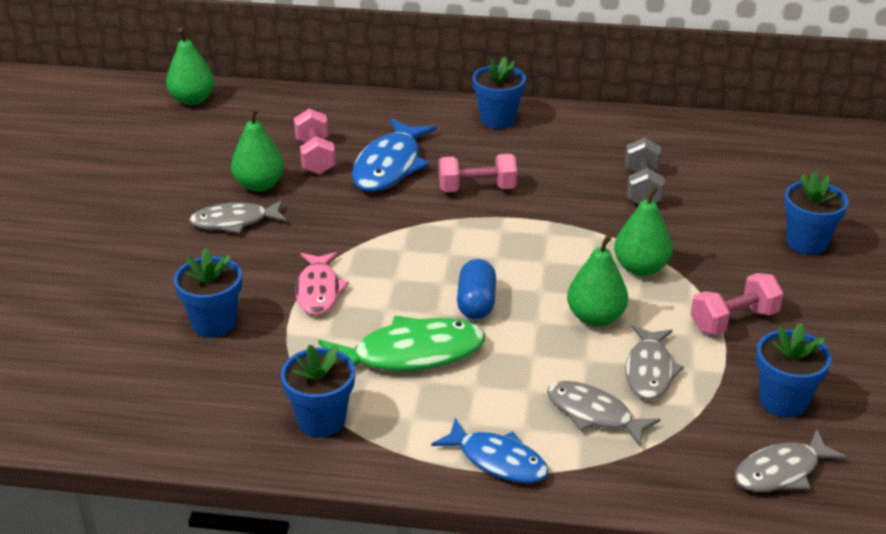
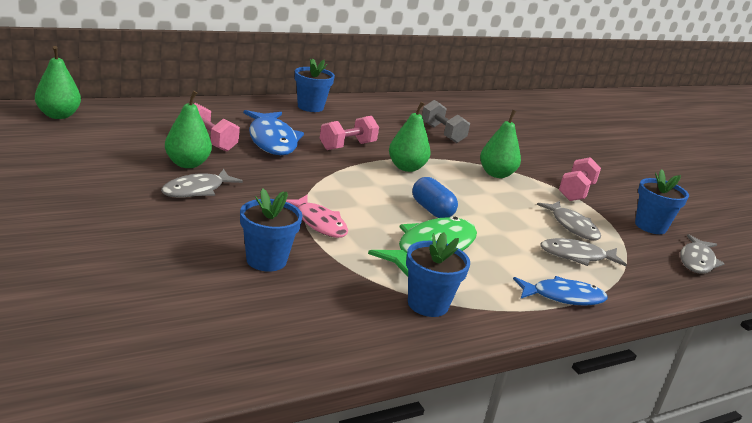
camera: 40 degrees left, 10 degrees down
green pear [567,235,628,327] -> green pear moved to [389,102,430,172]
blue flower pot [784,171,848,255] -> none

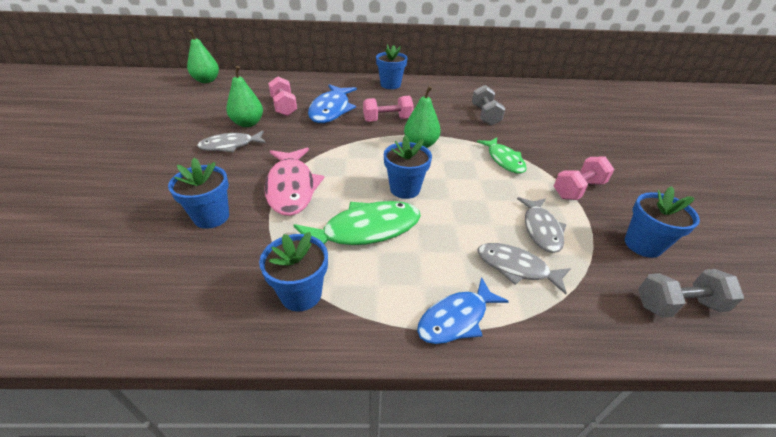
camera: 30 degrees right, 15 degrees up
pink fish [286,195,348,238] -> pink fish [264,148,324,216], size x1.51
blue capsule [412,177,458,218] -> blue flower pot [384,135,432,199]
green pear [480,110,521,178] -> green fish [477,137,527,174]
blue fish [513,276,608,305] -> blue fish turned 120 degrees clockwise [417,277,509,344]
grey fish [680,234,725,274] -> grey dumbbell [638,269,744,318]

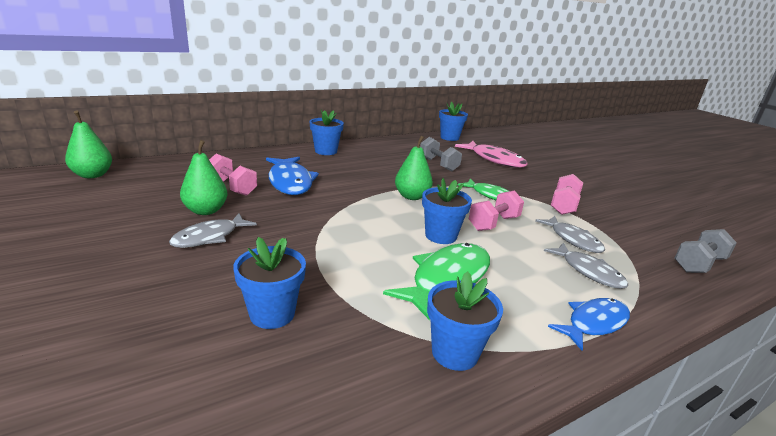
camera: 30 degrees left, 15 degrees down
pink fish [264,148,324,216] -> pink fish moved to [455,141,528,168]
pink dumbbell [363,96,414,122] -> pink dumbbell moved to [469,190,524,231]
blue fish [417,277,509,344] -> blue fish turned 150 degrees counterclockwise [548,298,630,351]
grey fish [478,243,571,295] -> grey fish turned 120 degrees counterclockwise [544,243,628,289]
blue flower pot [625,186,700,258] -> blue flower pot moved to [439,102,468,141]

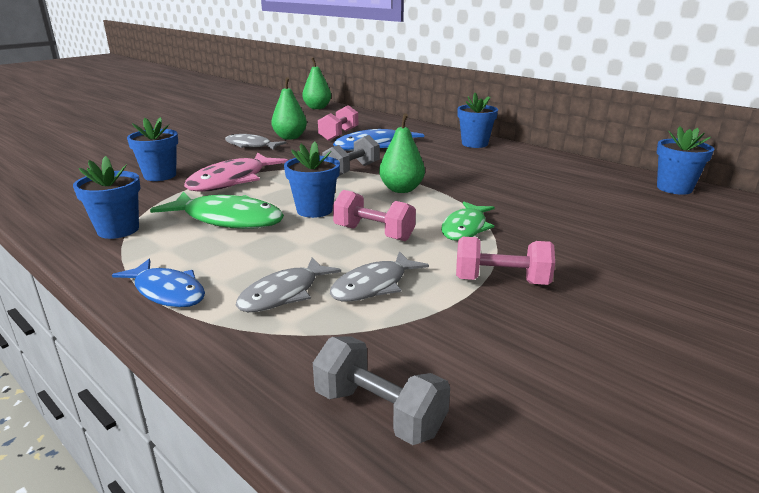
camera: 75 degrees right, 0 degrees up
grey dumbbell [420,137,462,172] -> grey dumbbell moved to [322,135,379,176]
pink fish [455,141,528,168] -> pink fish moved to [184,153,288,192]

